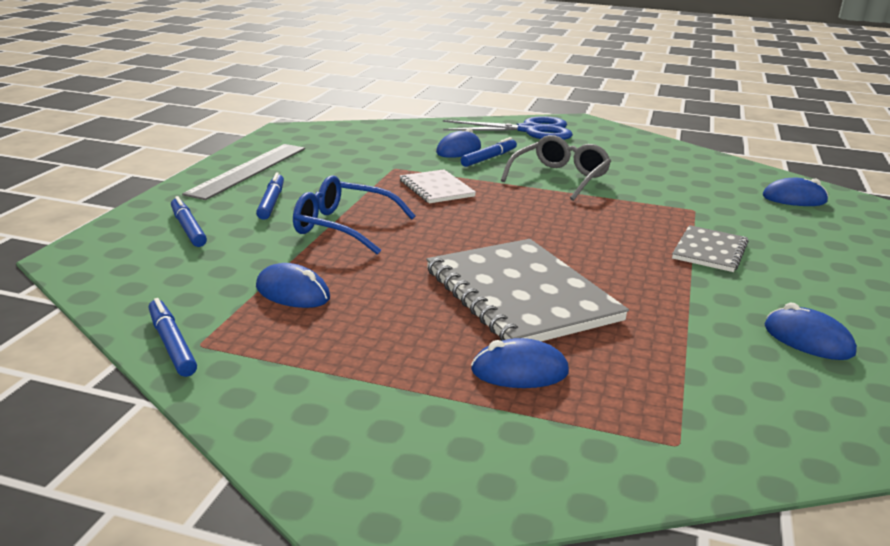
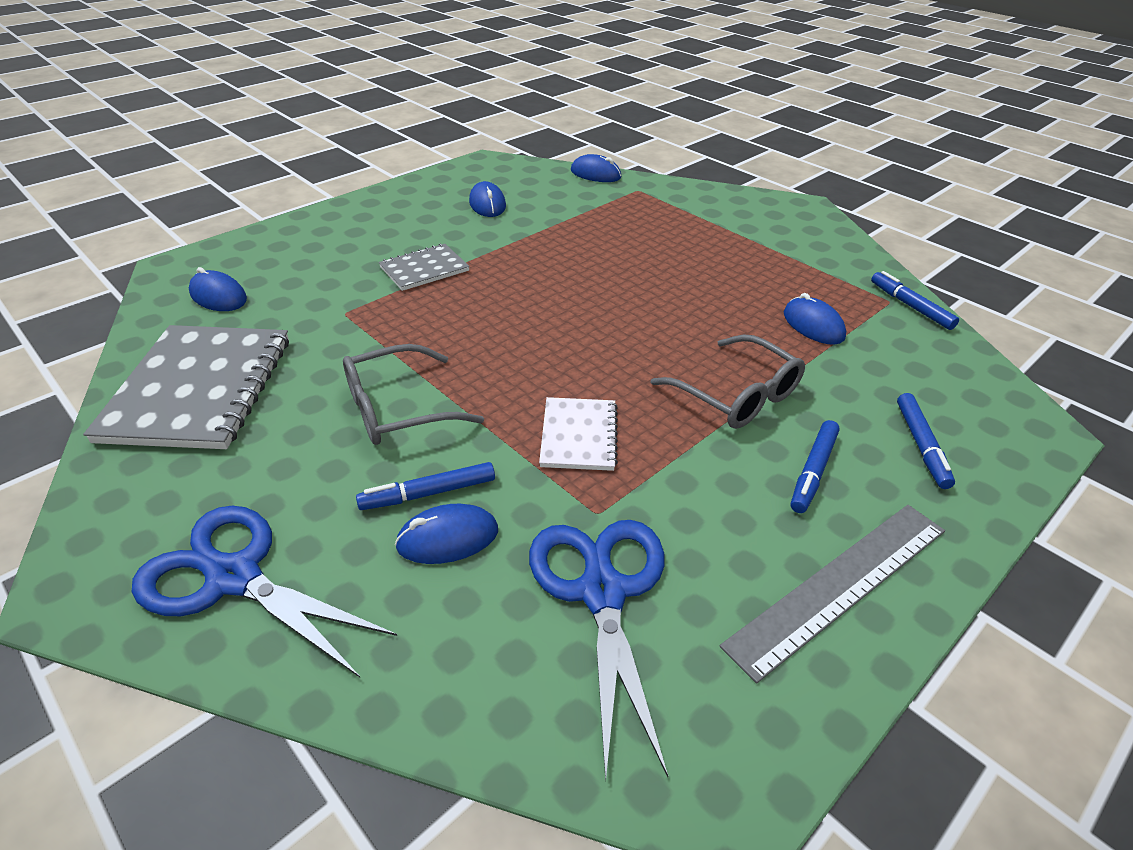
camera: 150 degrees left, 15 degrees up
blue marker [149,298,197,377] -> blue marker turned 150 degrees clockwise [871,271,959,330]
blue glasses [293,175,415,255] -> grey glasses [651,334,805,429]
grey notebook [426,239,629,342] -> grey notebook moved to [83,325,289,449]
blue mouse [471,338,569,388] -> blue mouse moved to [571,154,622,182]
none -> blue scissors [529,520,668,782]

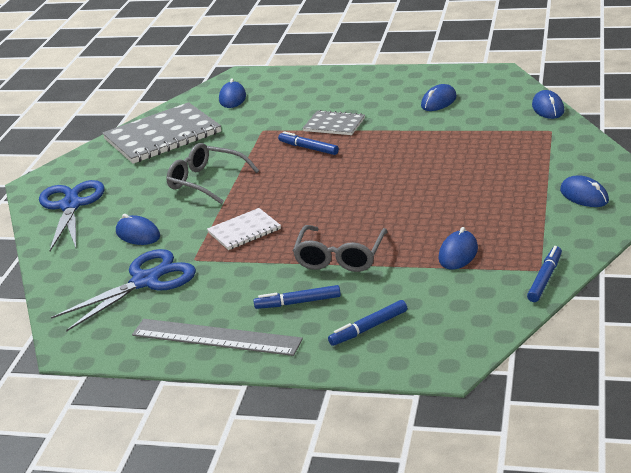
camera: 60 degrees right, 10 degrees down
blue marker [356,462,495,510] -> blue marker moved to [278,131,339,155]
none -> blue mouse [560,175,609,207]

